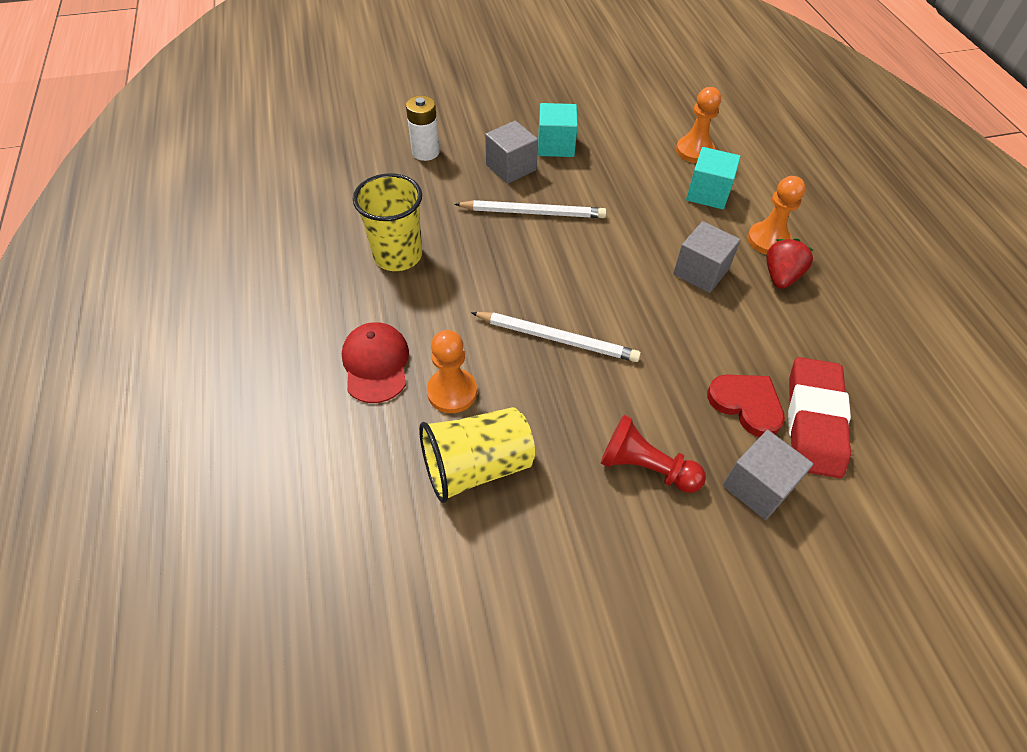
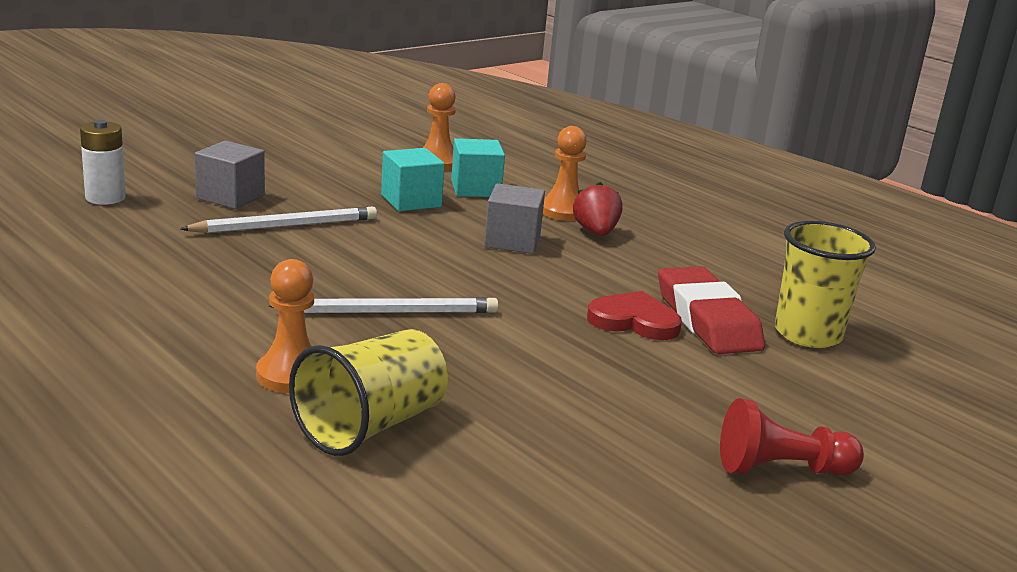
camera: 30 degrees left, 30 degrees down
red cap [342,322,409,403] -> none
yellow cup [353,173,422,271] -> yellow cup moved to [775,221,876,348]
turquoise cube [538,103,578,157] -> turquoise cube moved to [381,148,445,211]
red pawn [601,415,706,493] -> red pawn moved to [720,398,864,475]
grey cube [723,430,813,520] -> none

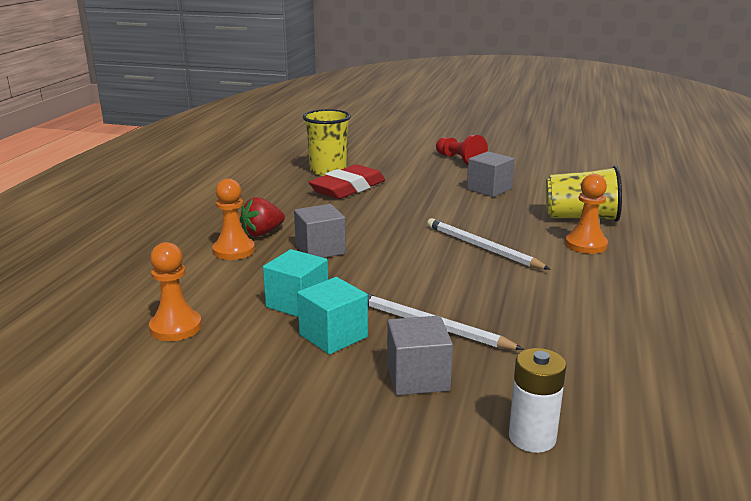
camera: 120 degrees left, 0 degrees up
turquoise cube [451,138,505,197] -> turquoise cube moved to [297,277,368,354]
red heart [587,291,682,340] -> none
none -> grey cube [467,151,514,197]

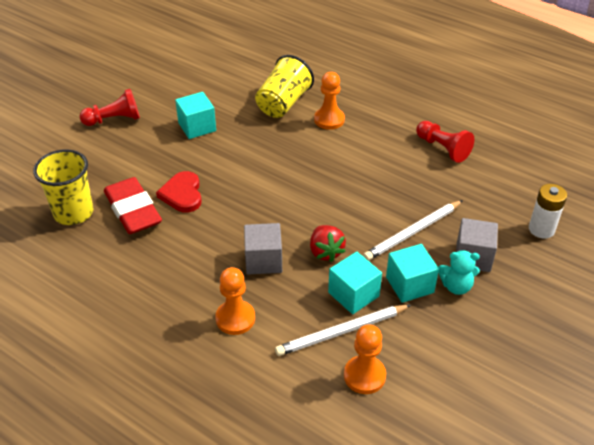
camera: 70 degrees left, 20 degrees up
red strawberry [240,197,285,237] -> red strawberry moved to [310,225,346,262]
white pencil [427,218,551,270] -> white pencil moved to [275,305,411,356]
grey cube [467,151,514,197] -> turquoise cube [175,92,216,139]
none -> red heart [156,171,202,213]
none -> red pawn [416,121,474,163]
none -> turquoise teddy bear [438,250,480,295]

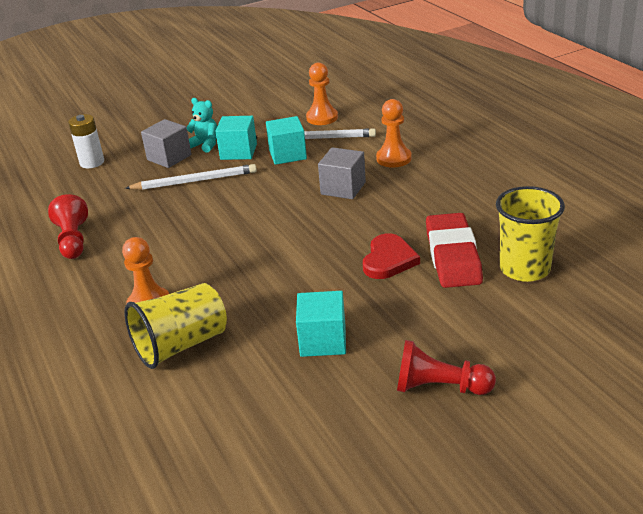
camera: 150 degrees left, 10 degrees down
red strawberry [310,225,346,262] -> none

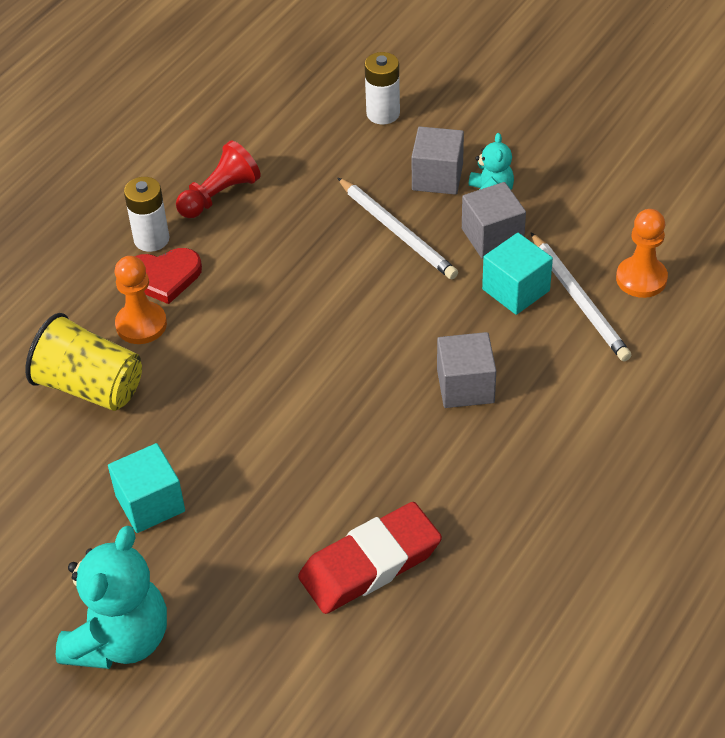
camera: 60 degrees right, 15 degrees up
turquoise cube [215,116,257,160] -> grey cube [462,182,526,259]
red heart [363,234,420,279] -> red heart moved to [135,248,202,304]
orange pawn [376,99,412,168] -> none
red pawn [397,340,496,395] -> turquoise teddy bear [56,526,167,669]
yellow cup [496,186,565,282] -> none
none -> white battery [124,177,169,252]

